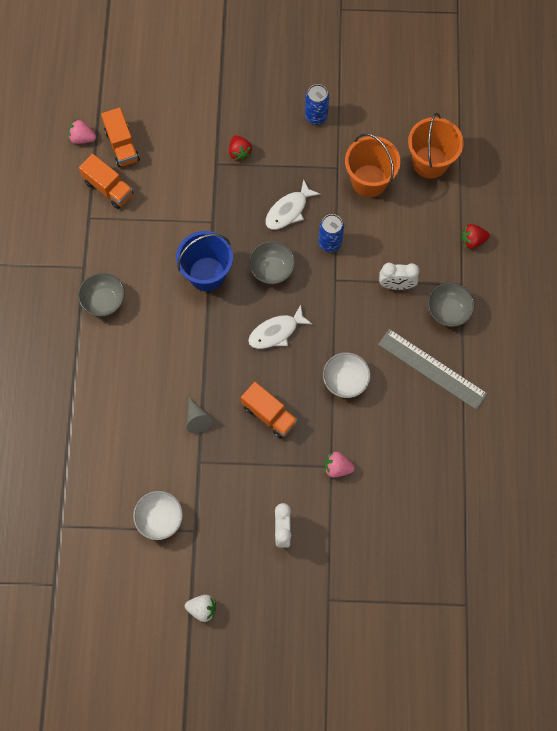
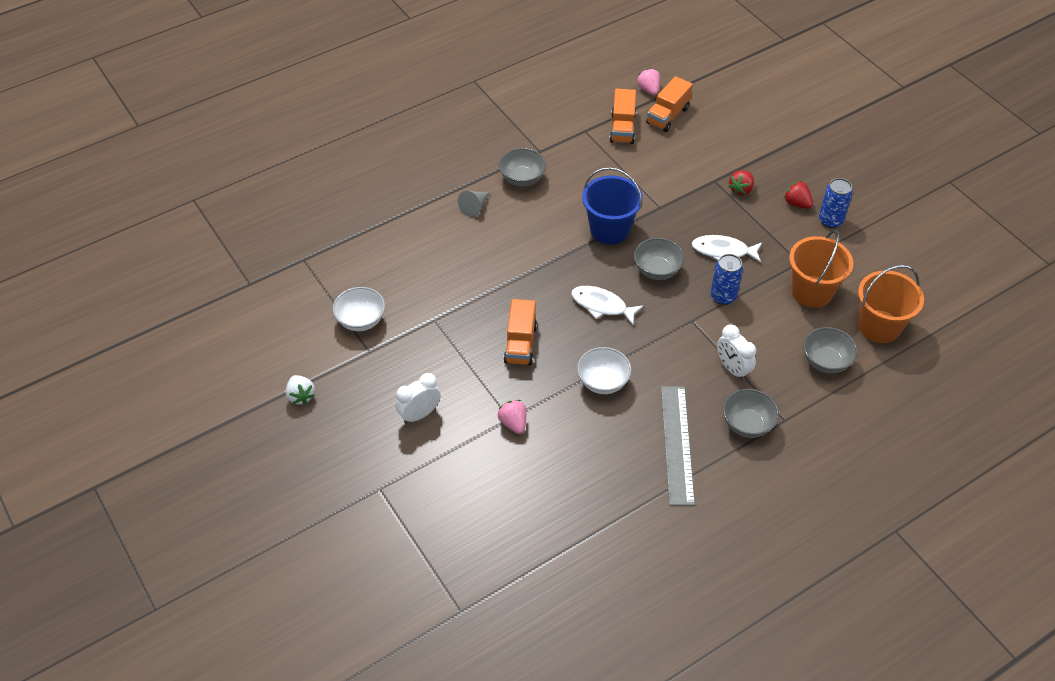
camera: 55 degrees right, 20 degrees down
grey cone [187,397,213,433] -> grey cone moved to [458,191,489,217]
red strawberry [461,224,490,249] -> red strawberry moved to [784,181,813,209]
none -> grey bowl [803,327,858,373]

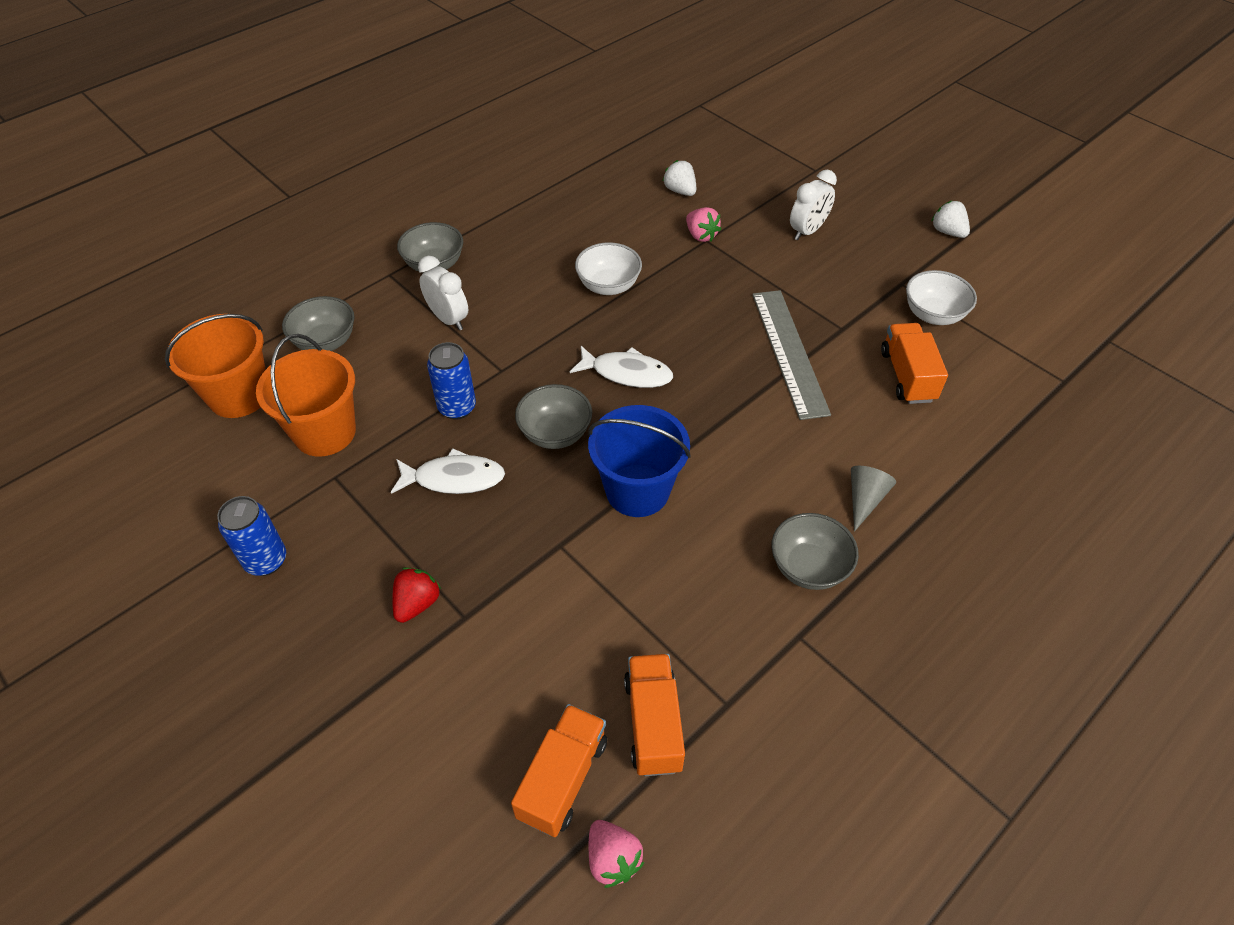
camera: 170 degrees right, 0 degrees up
orange truck [504,299,537,365] -> orange truck moved to [881,323,948,404]
grey ruler [661,386,695,506] -> grey ruler moved to [752,290,831,420]
red strawberry [784,181,813,209] -> none
none -> white strawberry [663,160,696,196]

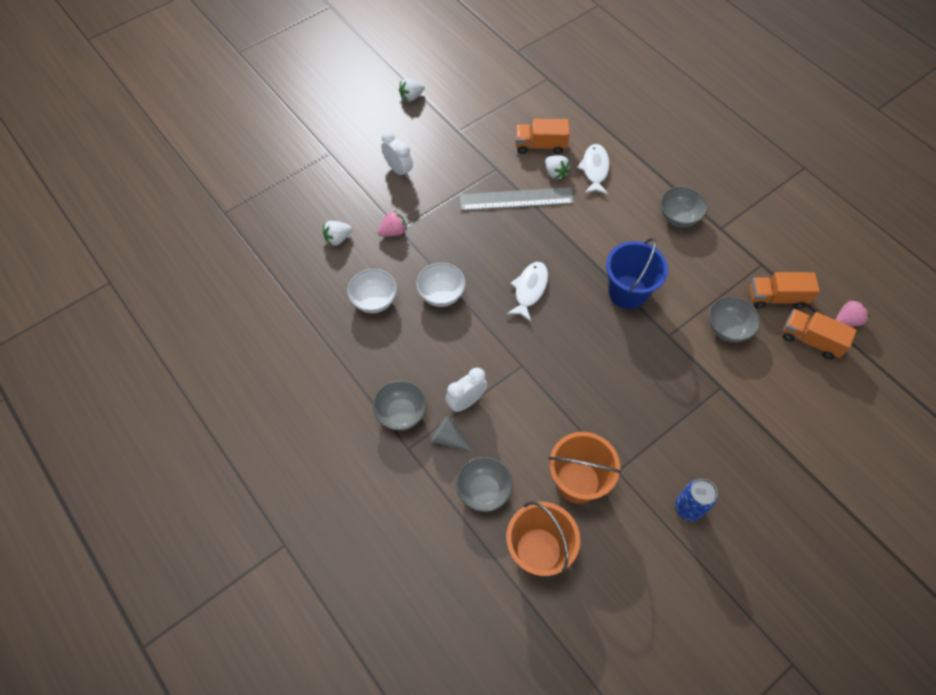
camera: 85 degrees left, 10 degrees up
white fish [391,448,505,494] -> white fish moved to [577,144,610,195]
red strawberry [392,567,441,623] -> none
blue can [427,342,476,419] -> none
grey bowl [515,384,592,449] -> grey bowl moved to [709,297,760,342]
grey cone [851,466,896,532] -> grey cone moved to [431,416,473,451]
white bowl [906,270,977,325] -> white bowl moved to [347,269,397,313]
none -> white strawberry [545,155,570,179]

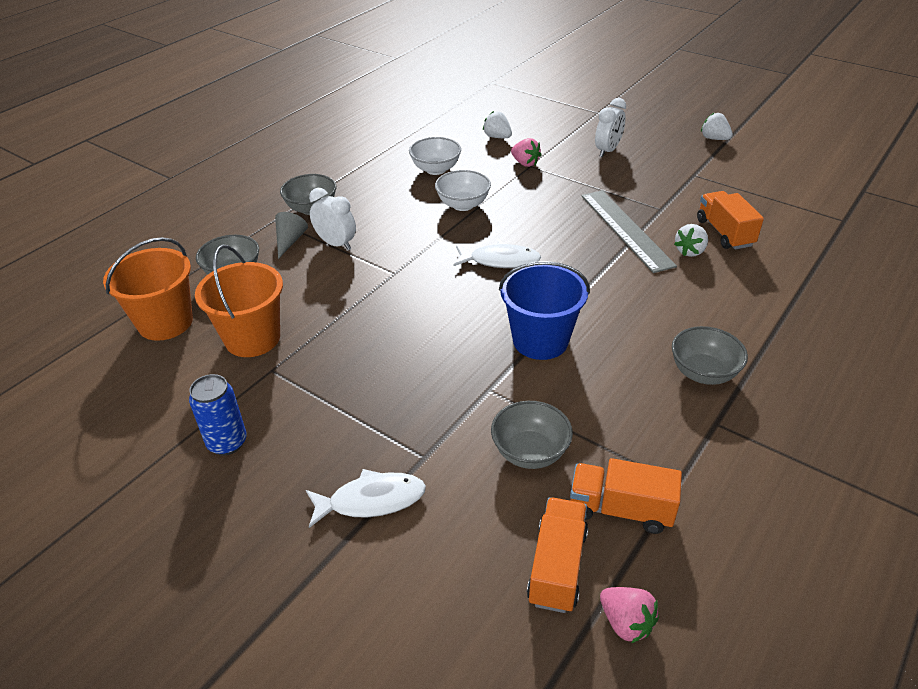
camera: 75 degrees right, 20 degrees down
white fish [577,144,610,195] -> white fish moved to [306,469,426,528]
orange truck [750,272,820,309] -> orange truck turned 60 degrees counterclockwise [570,458,682,534]

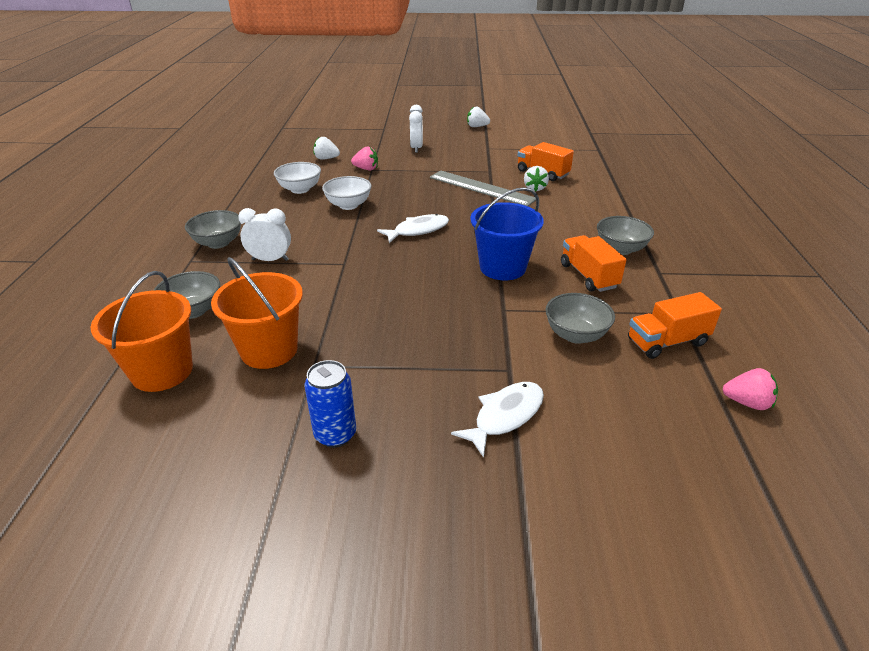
camera: 35 degrees left, 5 degrees down
grey cone [275,212,308,259] -> none
orange truck [527,497,588,613] -> orange truck moved to [561,235,627,292]

